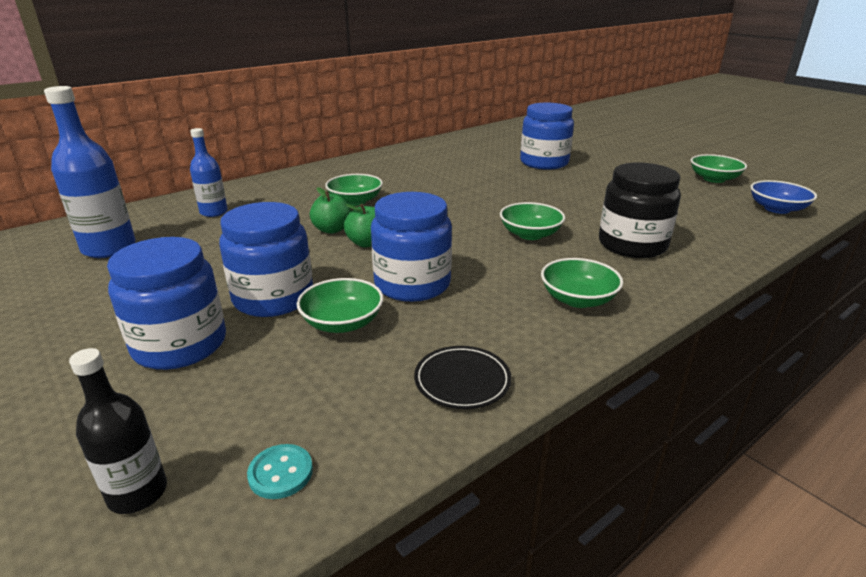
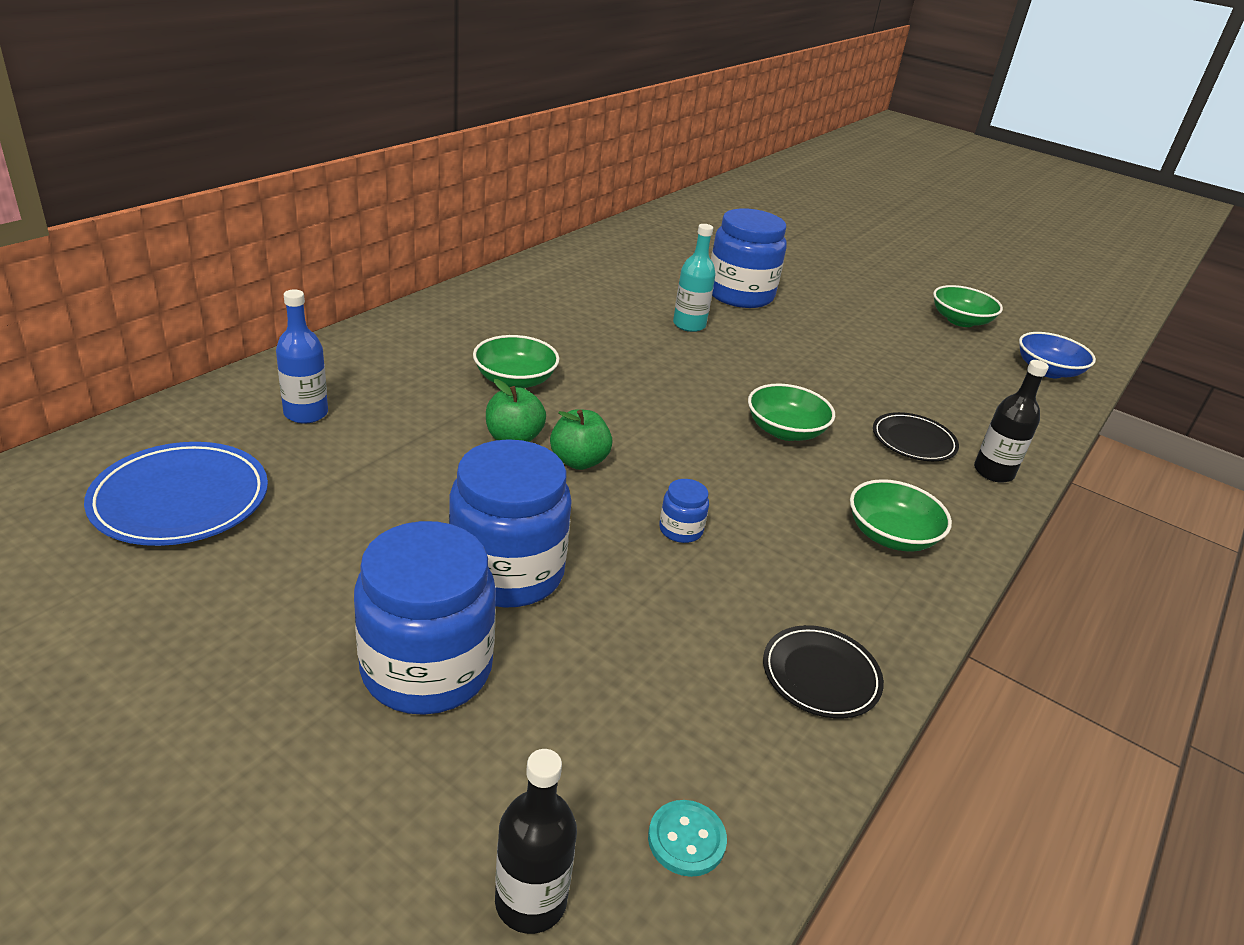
camera: 20 degrees left, 5 degrees up
blue bottle [44,86,136,258] -> blue plate [84,442,268,546]
green bowl [297,278,383,333] -> none
blue jar [371,192,452,302] -> blue jar [659,479,709,543], size x0.43
black jar [599,162,681,258] -> black plate [873,412,959,461]
none -> turquoise bottle [673,224,716,332]
none -> black bottle [974,360,1049,483]

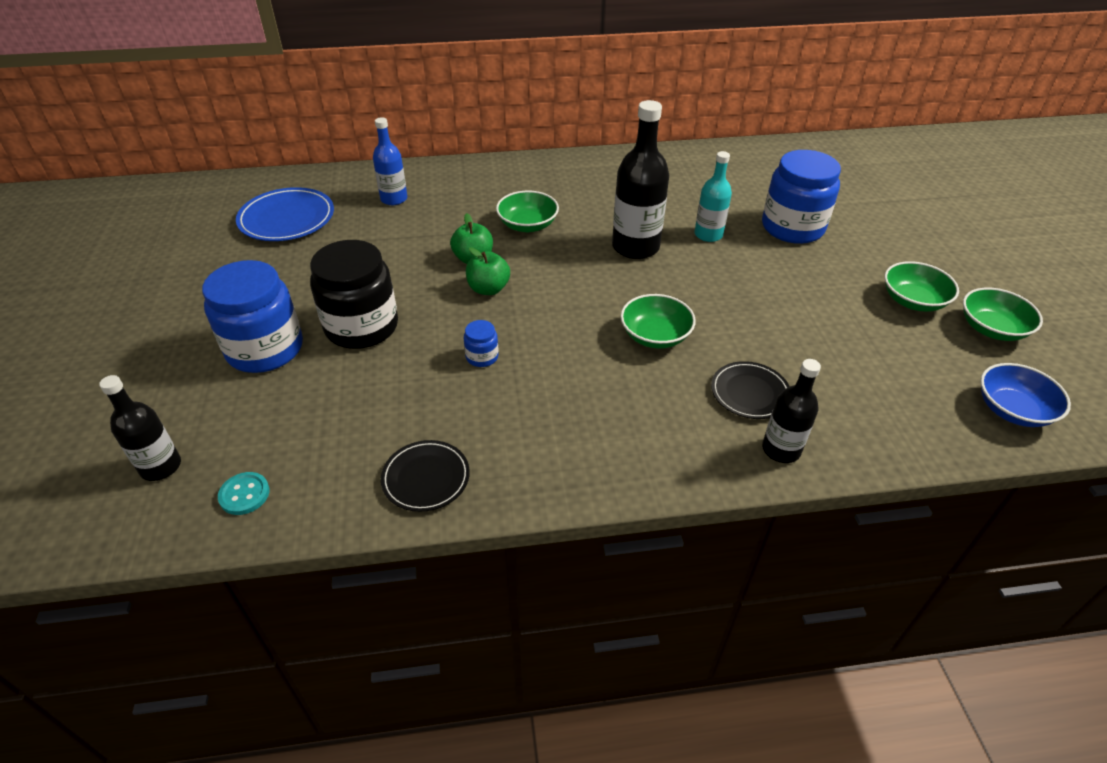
camera: 50 degrees right, 10 degrees up
blue jar [449,439,572,608] -> black jar [310,240,398,349]
green bowl [850,479,952,552] -> green bowl moved to [884,261,959,312]
none -> black bottle [612,100,669,259]

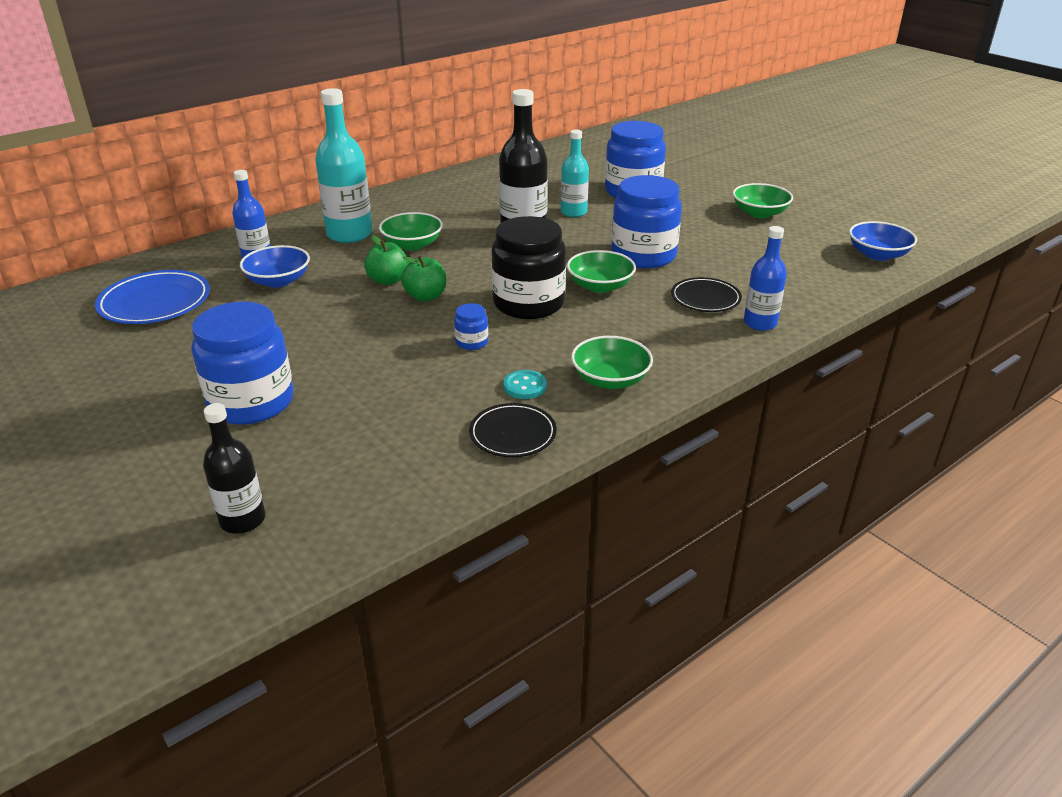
camera: 30 degrees left, 10 degrees down
turquoise button [218,472,269,515] -> turquoise button moved to [503,370,547,399]
black jar [310,240,398,349] -> black jar moved to [491,216,566,319]
black bottle [762,359,821,463] -> blue bottle [744,226,787,331]
green bowl [963,288,1043,341] -> green bowl moved to [571,336,653,389]
none -> blue bowl [240,245,310,288]
none -> turquoise bottle [315,88,373,243]
none -> blue jar [611,175,682,269]

